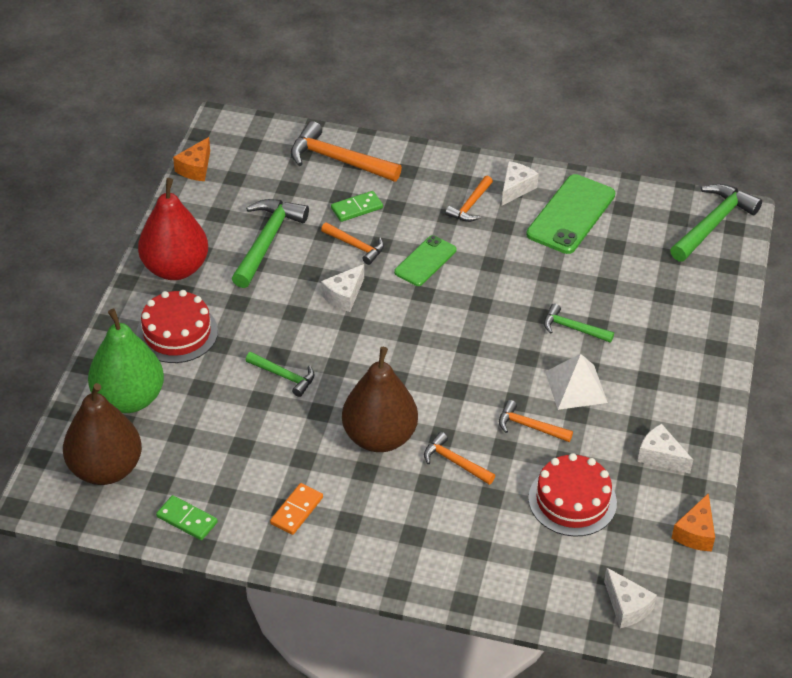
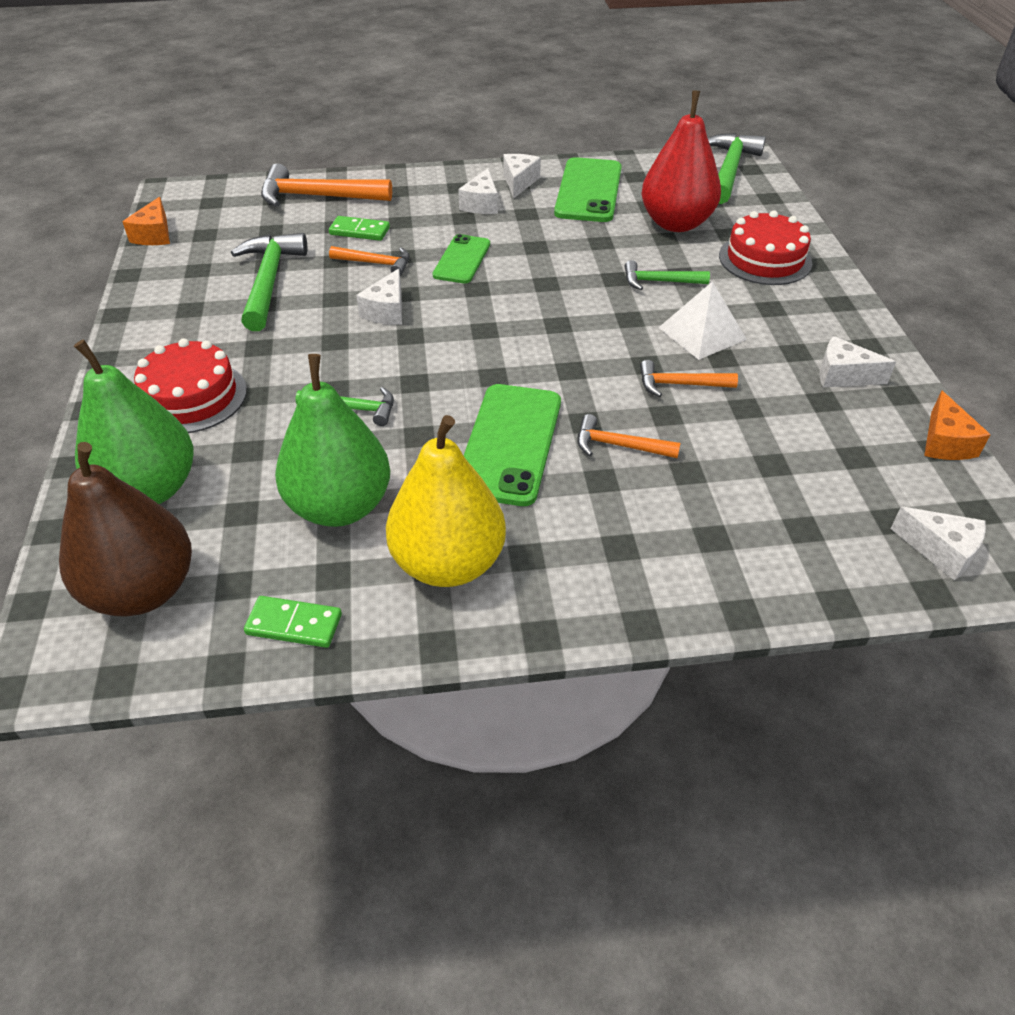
camera: 20 degrees left, 0 degrees up
red pear [138,178,208,280] -> red pear moved to [641,90,721,232]
orange domino [270,483,323,535] -> yellow pear [386,415,506,587]
green domino [331,191,383,222] -> green domino turned 60 degrees clockwise [329,216,390,241]
brown pear [342,347,418,452] -> green phone [464,384,561,506]
orange hammer [445,176,493,222] -> white cheese [458,168,498,214]
red cake [528,453,617,537] -> red cake moved to [719,210,812,285]
none -> green pear [275,354,390,527]

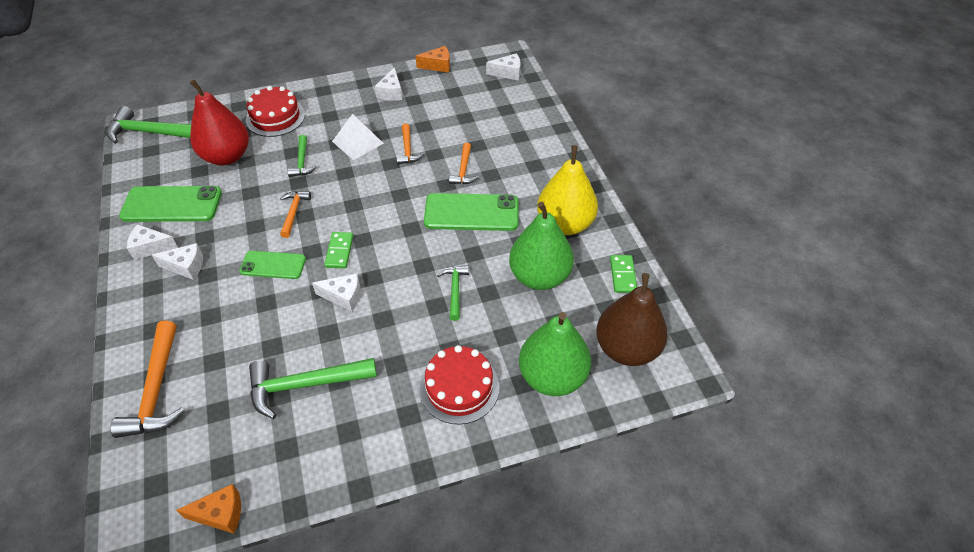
camera: 100 degrees left, 5 degrees up
green domino [329,216,390,241] -> green domino moved to [324,232,353,268]
orange hammer [329,246,410,276] -> orange hammer moved to [280,191,311,238]
white cheese [890,507,986,581] -> white cheese turned 60 degrees clockwise [486,53,521,81]

